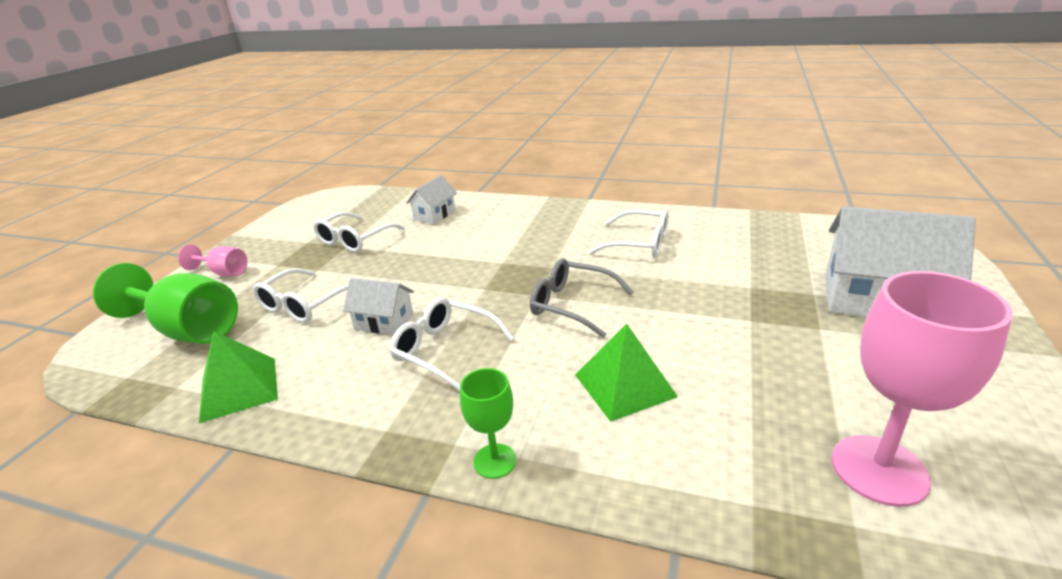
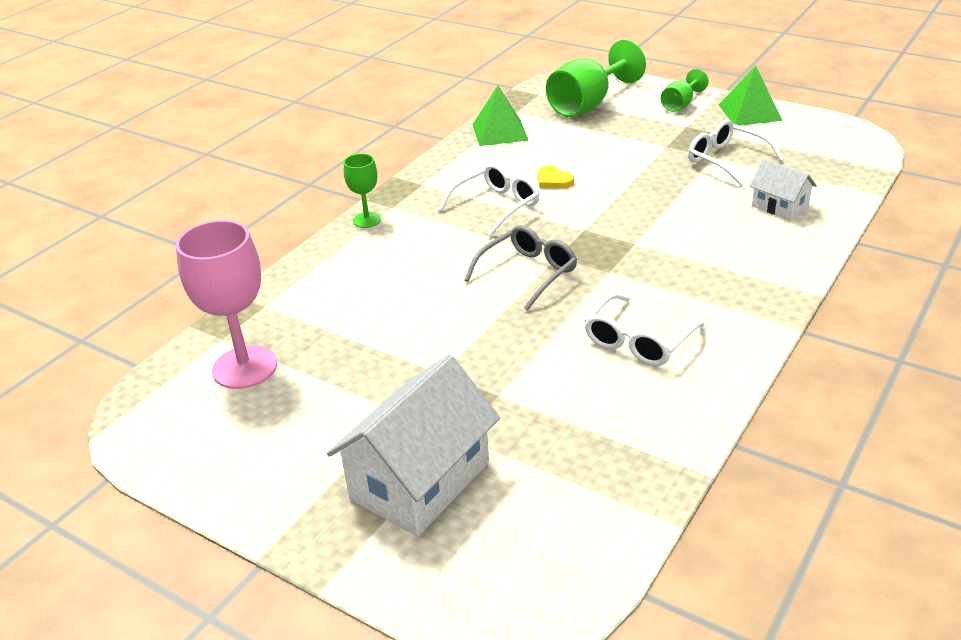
camera: 105 degrees right, 5 degrees up
pink goblet [178,244,248,276] -> green goblet [661,69,709,112]
white glasses [253,268,348,323] -> none
white house [343,278,414,335] -> yellow heart [538,165,574,188]
green pyramid [575,324,678,422] -> green pyramid moved to [719,65,783,126]

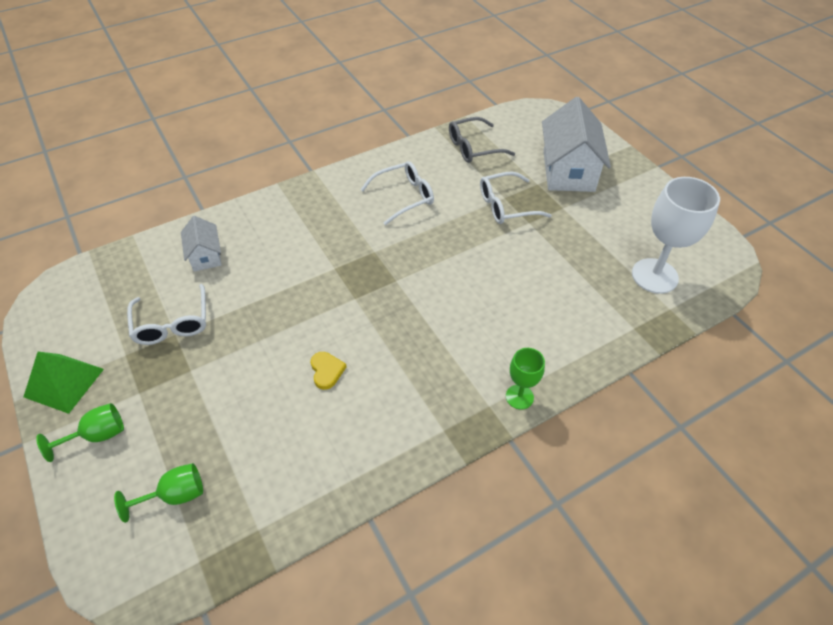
camera: 155 degrees left, 15 degrees up
pink goblet [176,220,277,389] -> white goblet [632,177,720,294]
white house [327,354,500,536] -> white house turned 60 degrees counterclockwise [542,97,611,192]
white glasses [438,163,539,237] -> white glasses moved to [480,171,552,224]
grey glasses [464,225,577,311] -> grey glasses moved to [449,117,515,163]
green pyramid [472,86,528,146] -> none
green goblet [546,40,646,117] -> green goblet [114,463,203,523], size x0.53

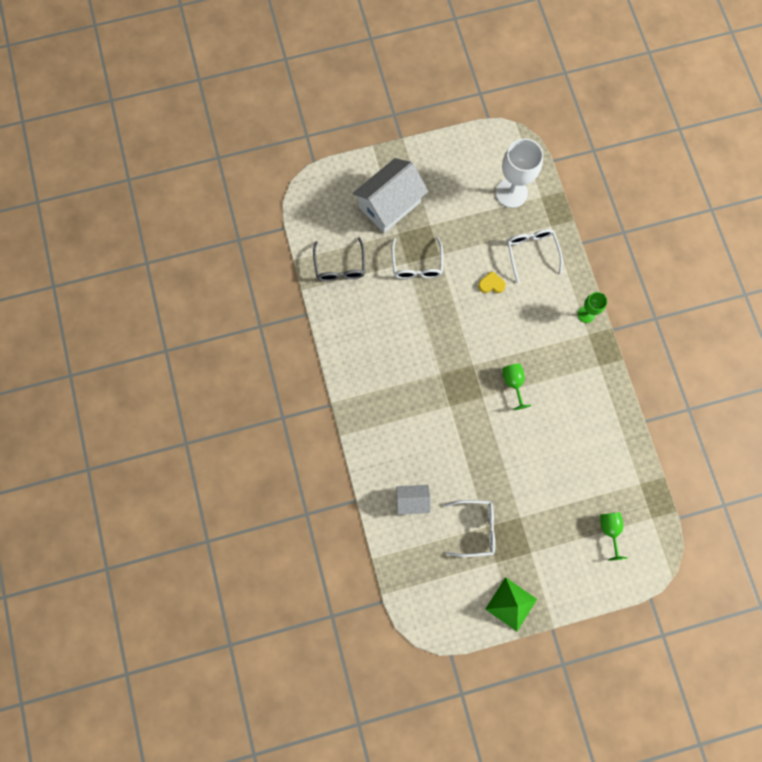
camera: 75 degrees left, 25 degrees up
green goblet [36,403,124,462] -> green goblet moved to [502,363,531,410]
yellow heart [311,352,346,390] -> yellow heart moved to [478,271,506,293]
white glasses [360,161,434,225] -> white glasses moved to [507,229,563,283]
white house [542,97,611,192] -> white house turned 60 degrees counterclockwise [352,158,428,233]

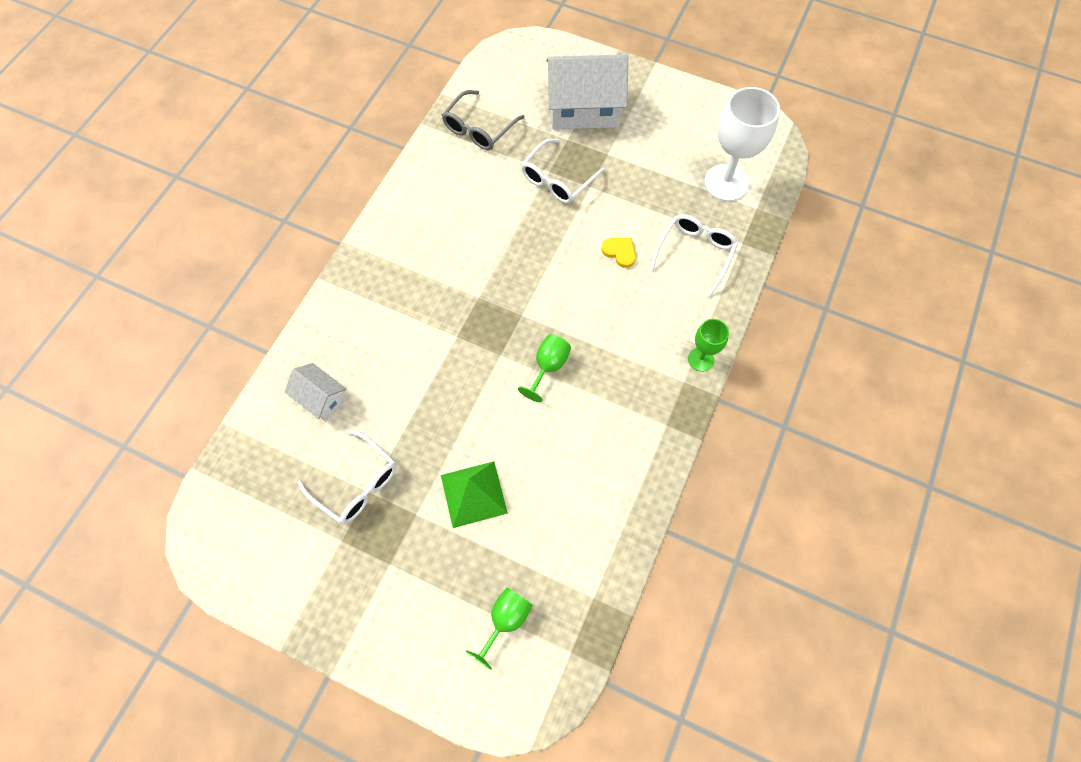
camera: 40 degrees right, 10 degrees down
green pyramid [485,577,537,631] -> green pyramid moved to [441,461,508,528]

